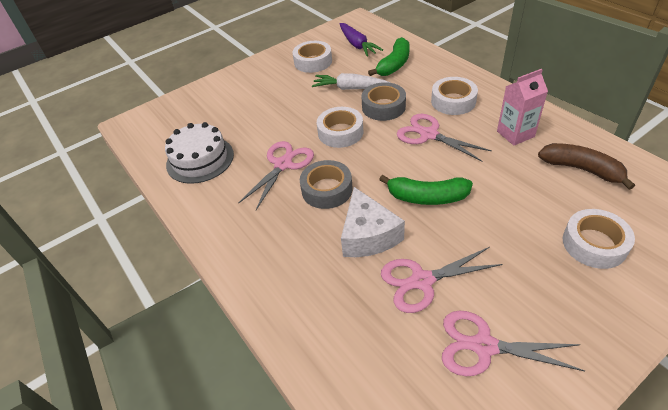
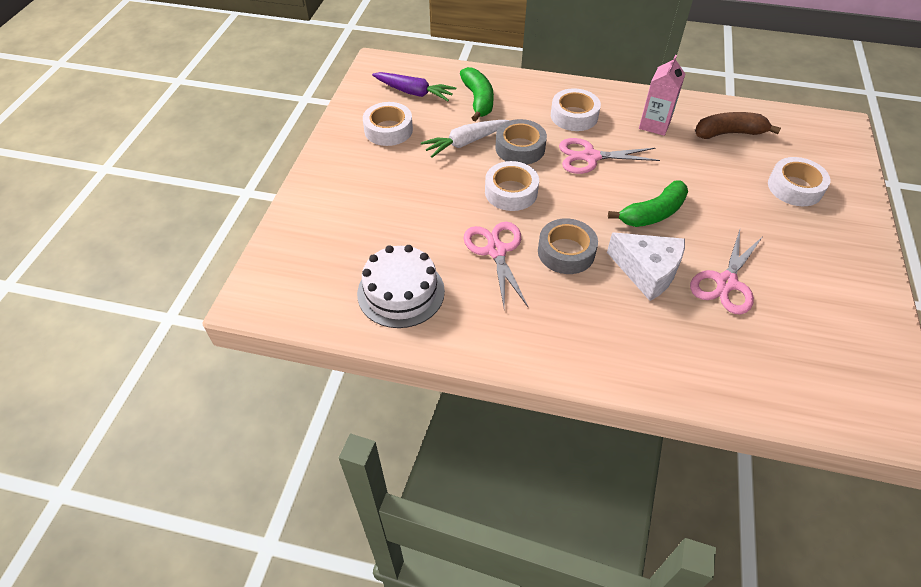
camera: 45 degrees left, 5 degrees up
pink scissors [442,310,585,376] -> none

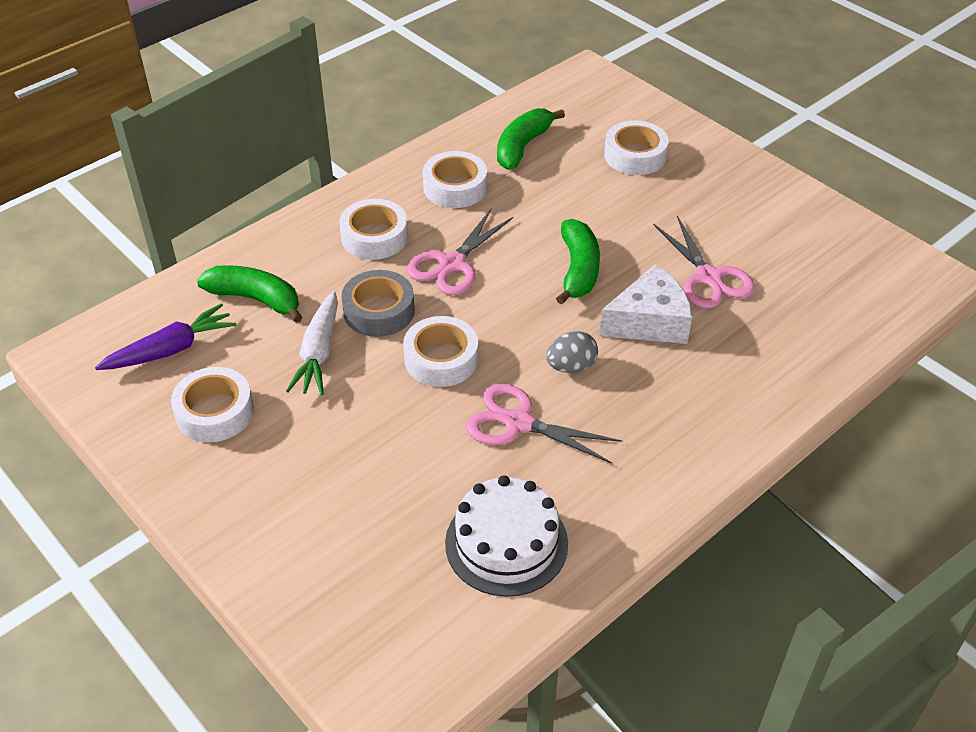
camera: 55 degrees left, 5 degrees down
grey tape [538,218,598,274] -> grey egg [546,331,598,373]
pink carton [639,55,685,136] -> white tape [423,151,487,208]
brown banana [695,112,781,139] -> green banana [497,108,565,170]

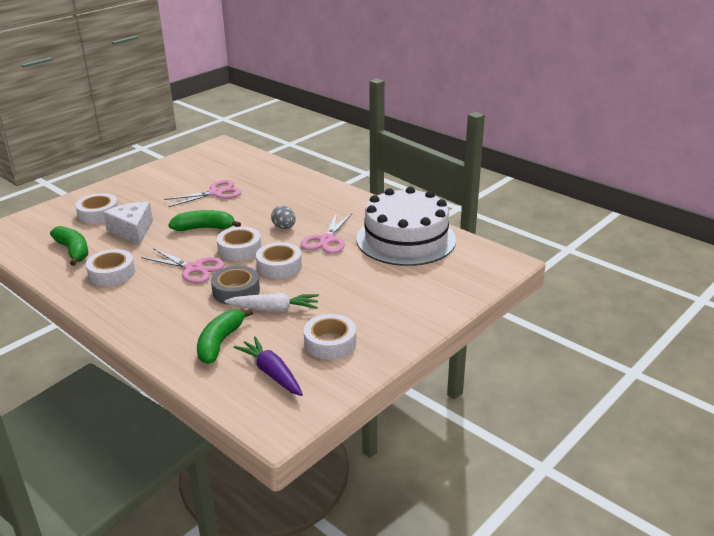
camera: 95 degrees left, 15 degrees down
white tape [339,199,408,260] -> white tape moved to [217,227,261,261]
white cake [445,475,568,597] -> white cake [357,186,456,266], size x1.61
green banana [497,108,565,170] -> green banana turned 150 degrees counterclockwise [50,226,88,266]
white cheese [599,265,692,344] -> white cheese moved to [103,202,153,245]

